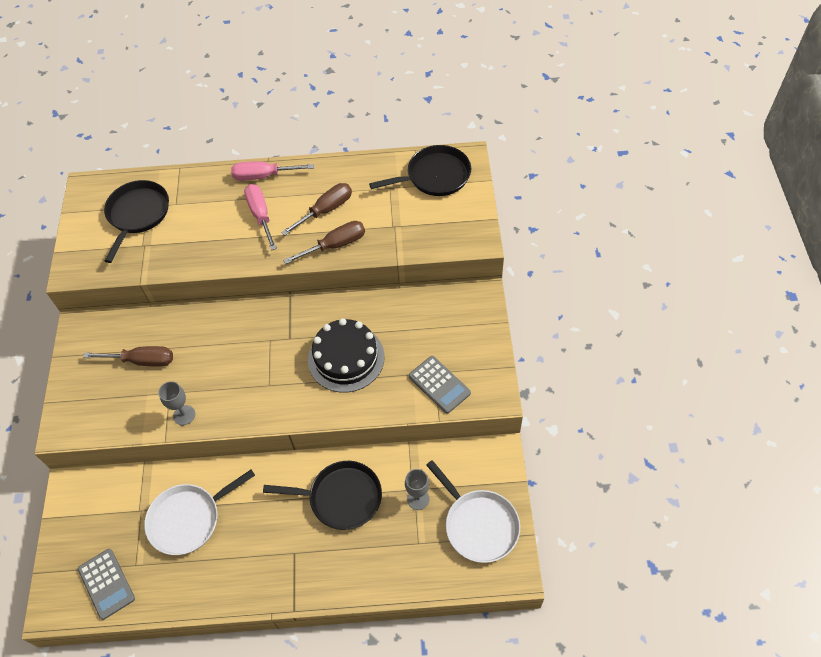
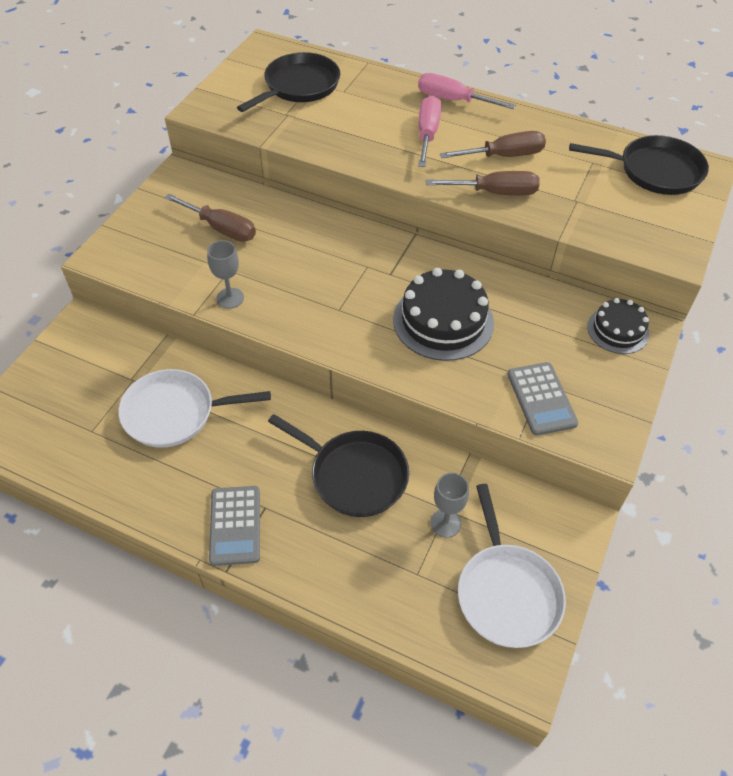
camera: 25 degrees right, 5 degrees down
grey calculator [78,549,135,620] -> grey calculator moved to [209,486,260,566]
none -> black cake [587,298,649,354]

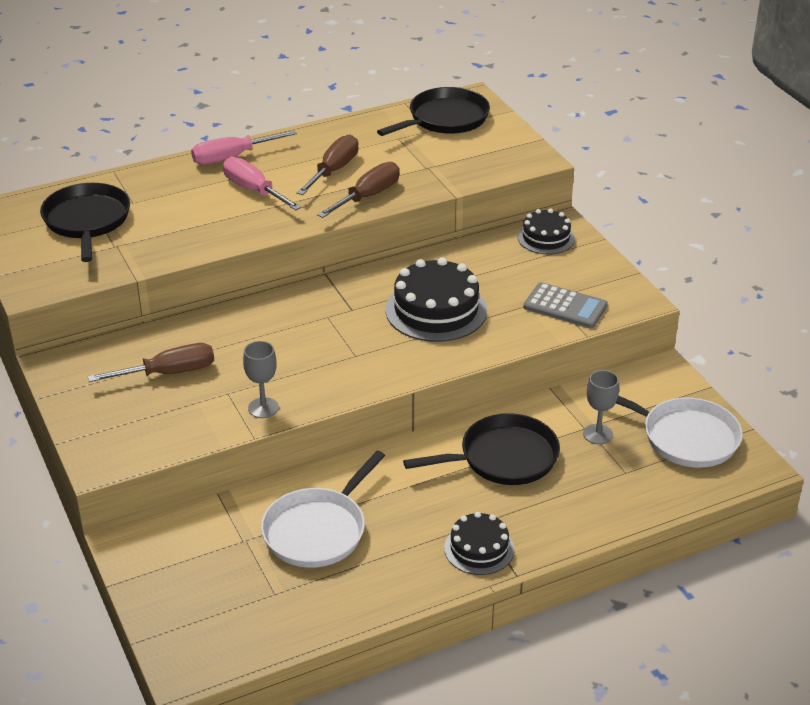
camera: 50 degrees left, 15 degrees down
grey calculator [209,486,260,566] -> black cake [444,512,514,575]

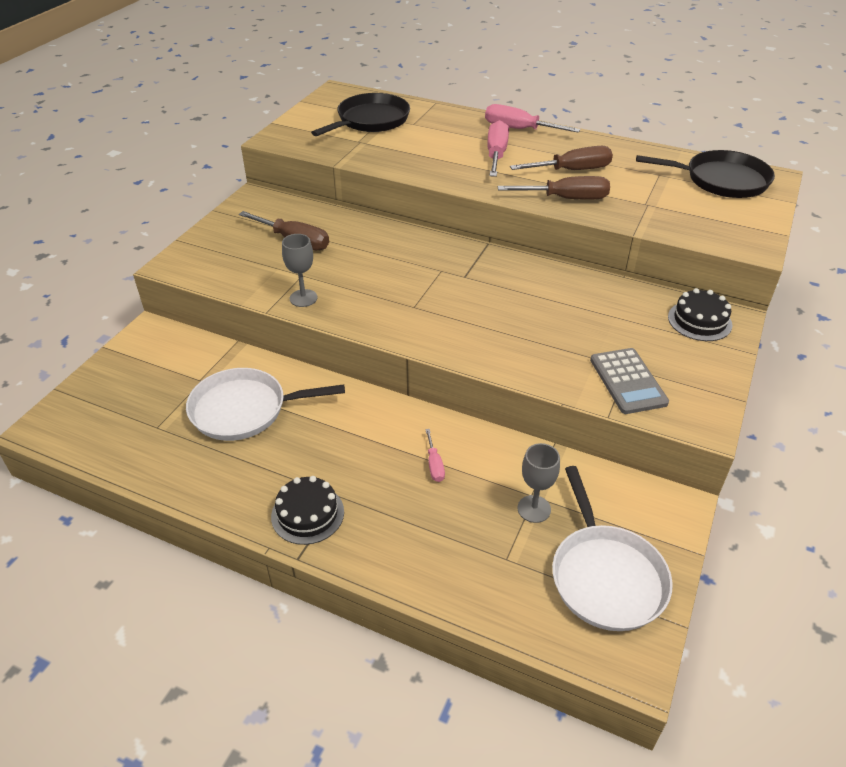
camera: 50 degrees right, 5 degrees up
black cake [385,257,487,342] -> none
black pan [403,413,560,485] -> pink screwdriver [425,429,445,482]

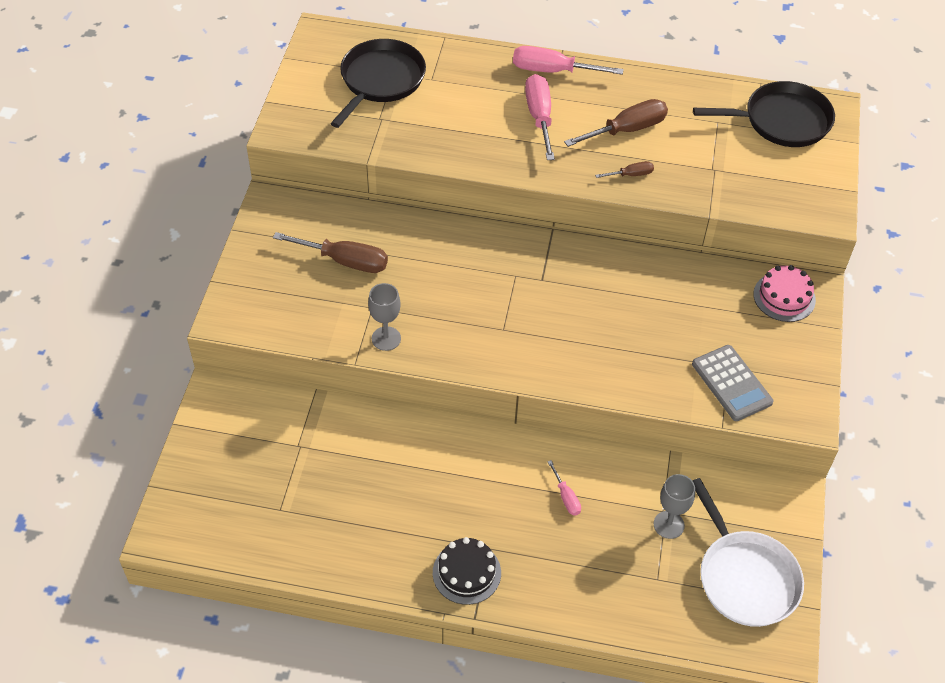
camera: 15 degrees left, 10 degrees up
white pan [186,368,345,441] -> none
brown screwdriver [498,176,610,200] -> brown screwdriver [595,161,654,178], size x0.51
black cake [668,288,732,341] -> pink cake [753,265,816,322]

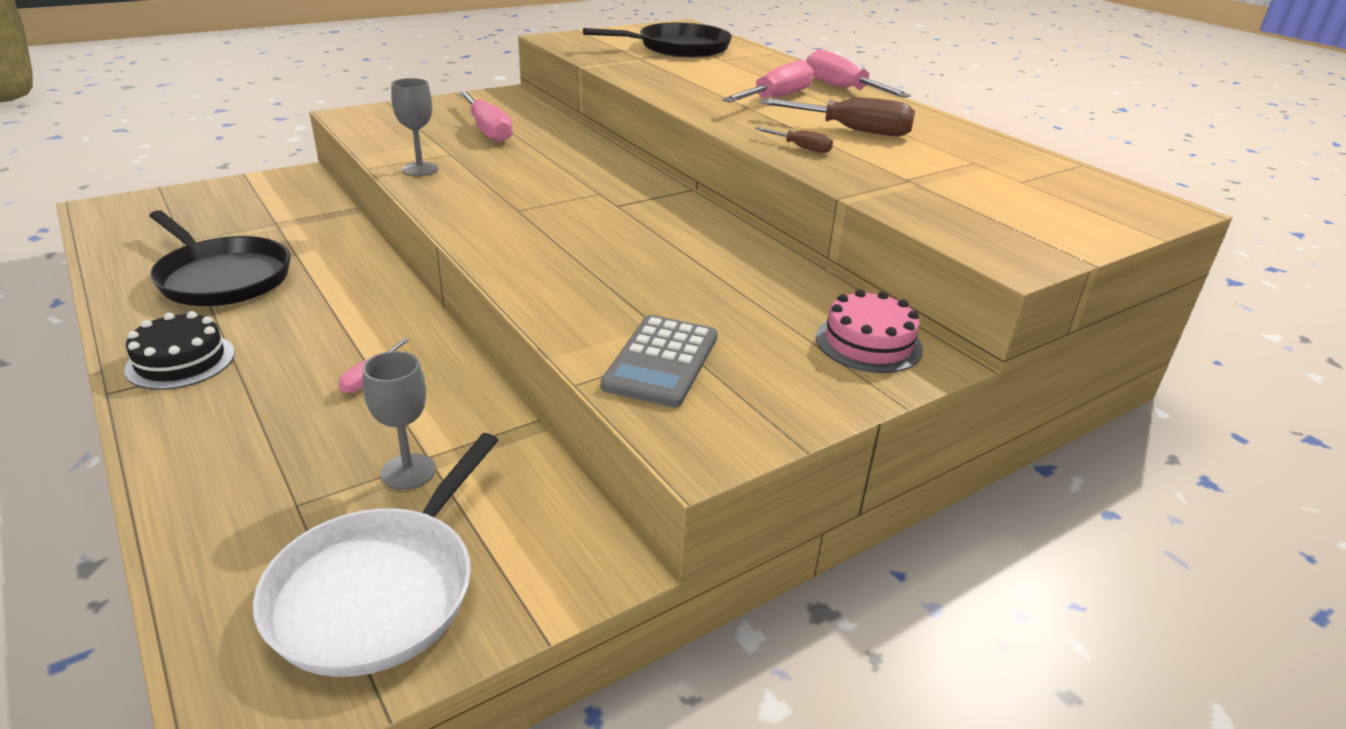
camera: 45 degrees right, 20 degrees down
brown screwdriver [273,232,388,273] -> pink screwdriver [459,92,513,142]
black pan [693,81,835,147] -> black pan moved to [149,210,291,306]

